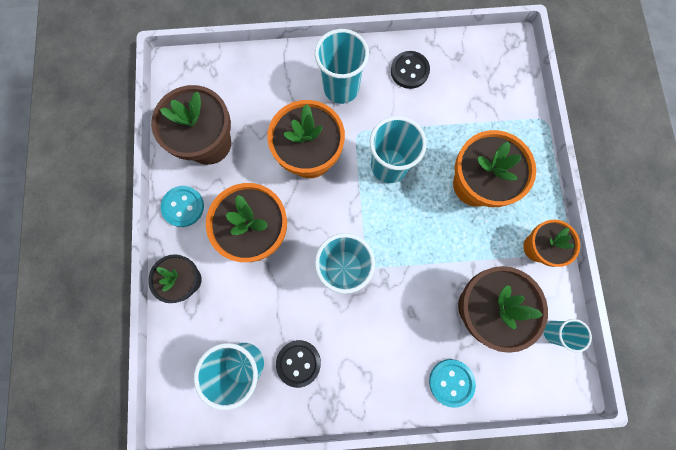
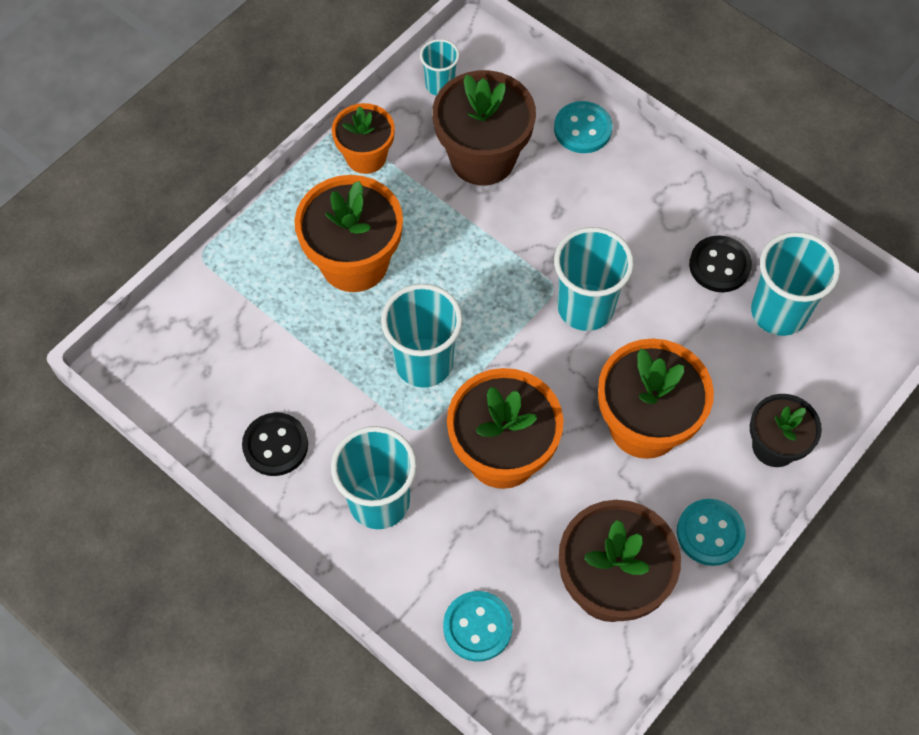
camera: 135 degrees left, 15 degrees down
none -> turquoise button [443,591,513,662]

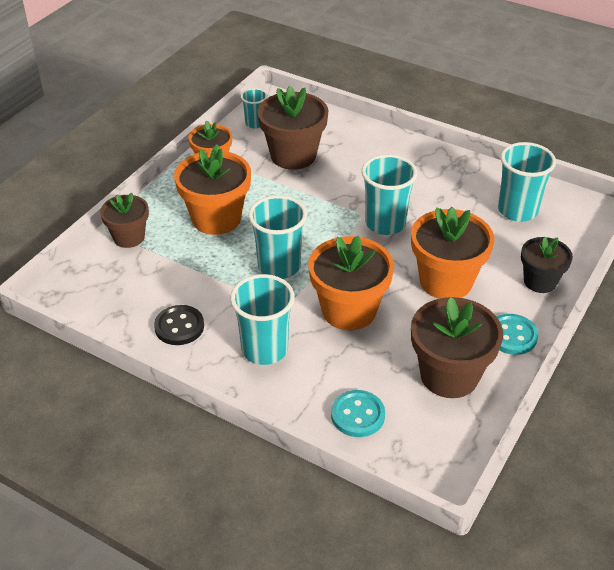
camera: 10 degrees left, 20 degrees down
turquoise button [554,101,613,153] -> none
black button [689,235,752,293] -> none
none -> brown flower pot [100,193,149,248]

